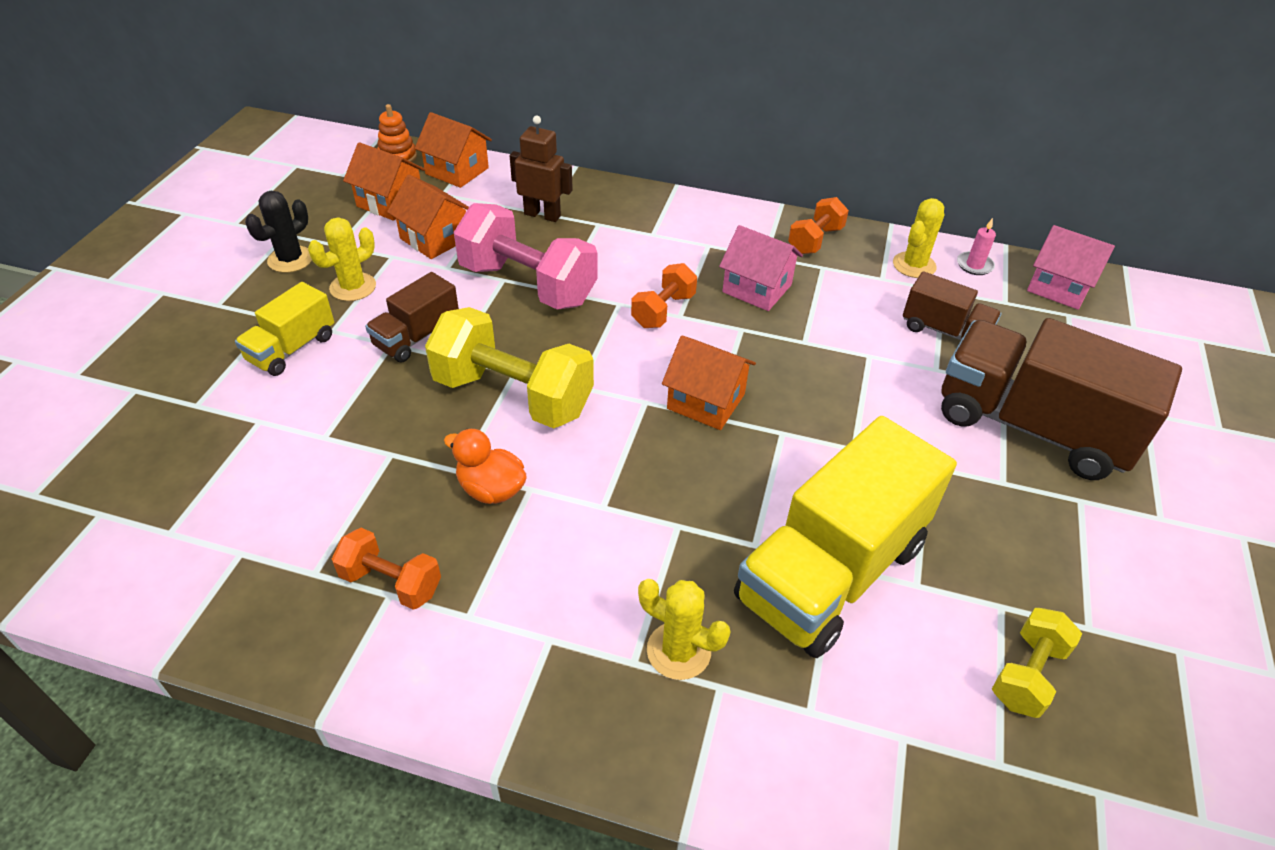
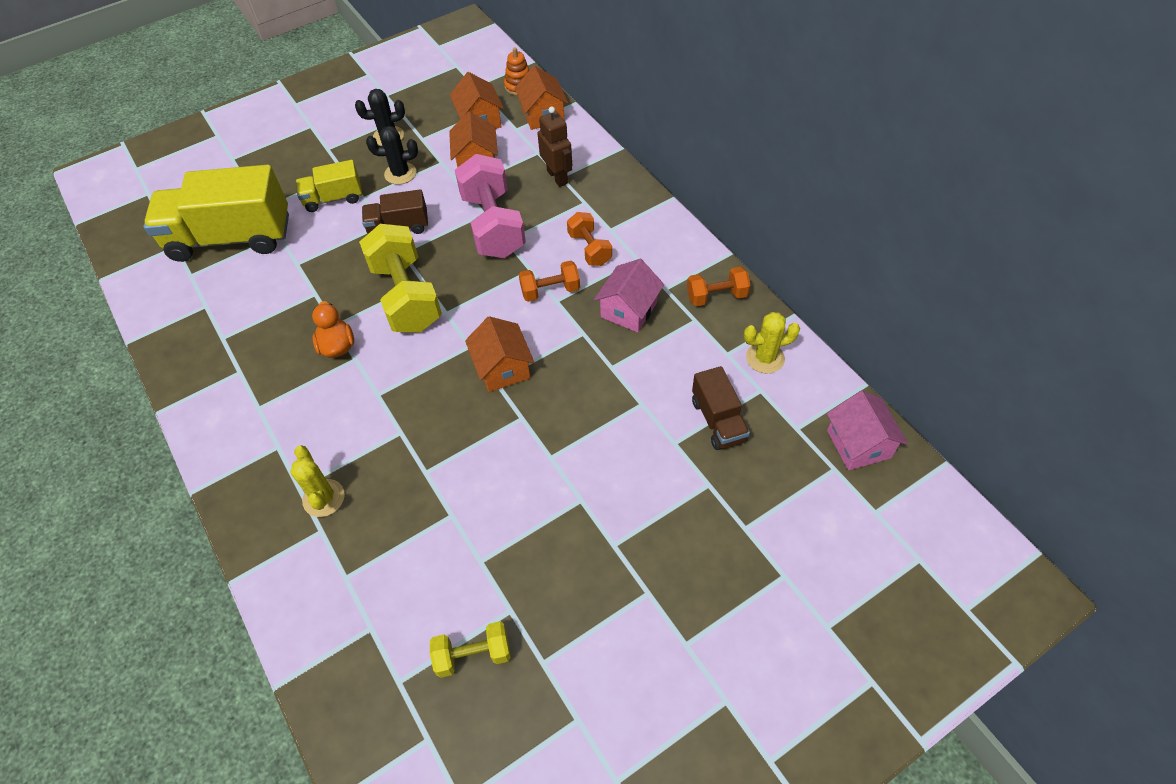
camera: 45 degrees right, 10 degrees up
yellow cactus [308,218,376,301] -> black cactus [366,126,418,185]
orange dumbbell [332,528,441,610] -> orange dumbbell moved to [567,212,612,266]
pink house [719,225,803,311] -> pink house turned 45 degrees clockwise [594,259,664,332]
yellow truck [734,416,957,658] -> yellow truck moved to [144,165,289,262]
brown truck [941,318,1182,480] -> none
pink candle [957,218,996,275] -> none

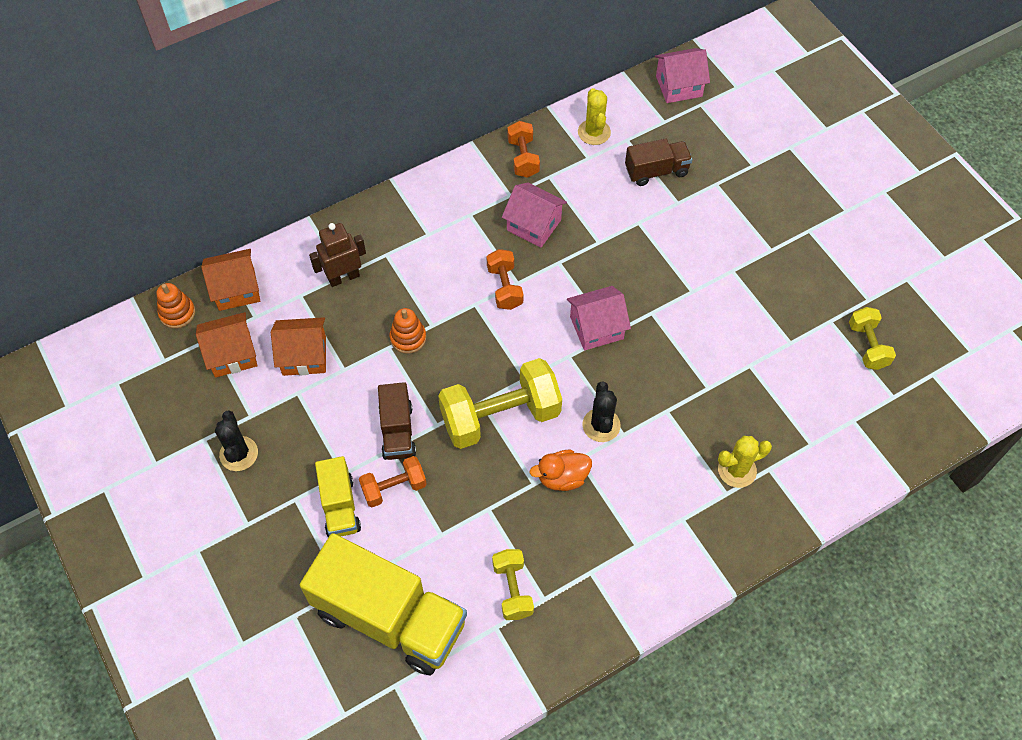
camera: 90 degrees left, 5 degrees up
yellow truck [144,165,289,262] -> yellow truck turned 60 degrees counterclockwise [300,533,467,675]
black cactus [366,126,418,185] -> black cactus moved to [582,382,621,442]
pink dumbbell [455,154,526,258] -> orange stacking toy [389,308,426,354]
orange house [465,316,534,392] -> pink house [567,286,631,351]
orange dumbbell [567,212,612,266] -> orange dumbbell moved to [359,456,427,507]
none -> yellow dumbbell [492,549,534,620]

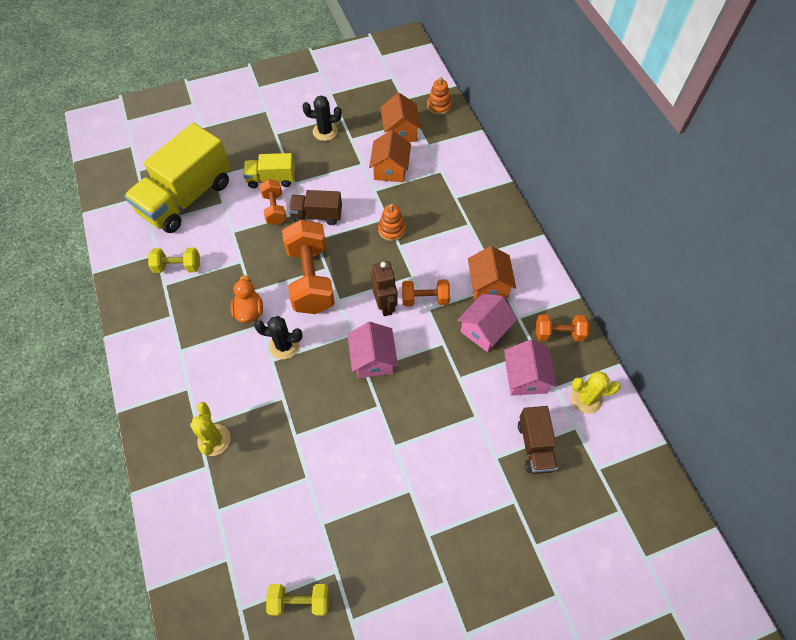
camera: 100 degrees right, 0 degrees up
orange house [201,249,260,311] -> orange house moved to [468,246,516,301]
brown robot [309,223,366,287] -> brown robot moved to [371,261,398,316]
yellow dumbbell [438,358,562,449] -> orange dumbbell [282,219,335,314]
pink house [655,48,710,103] -> pink house moved to [504,340,557,395]

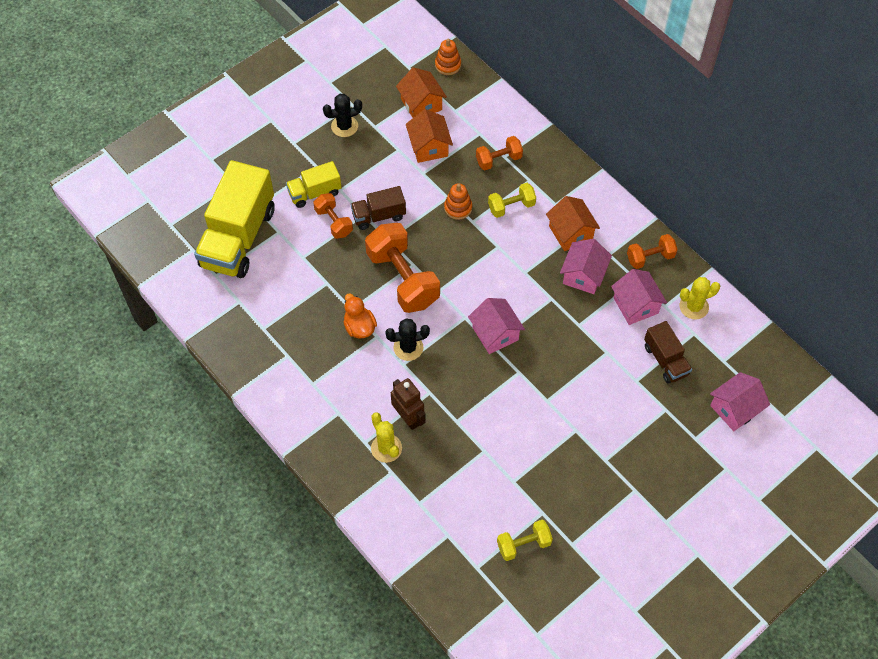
camera: 20 degrees left, 0 degrees up
yellow dumbbell [148,248,200,273] -> yellow dumbbell moved to [488,183,536,218]
brown robot [371,261,398,316] -> brown robot moved to [391,378,426,430]
orange dumbbell [402,279,450,306] -> orange dumbbell moved to [476,136,523,170]
none -> pink house [710,372,770,431]

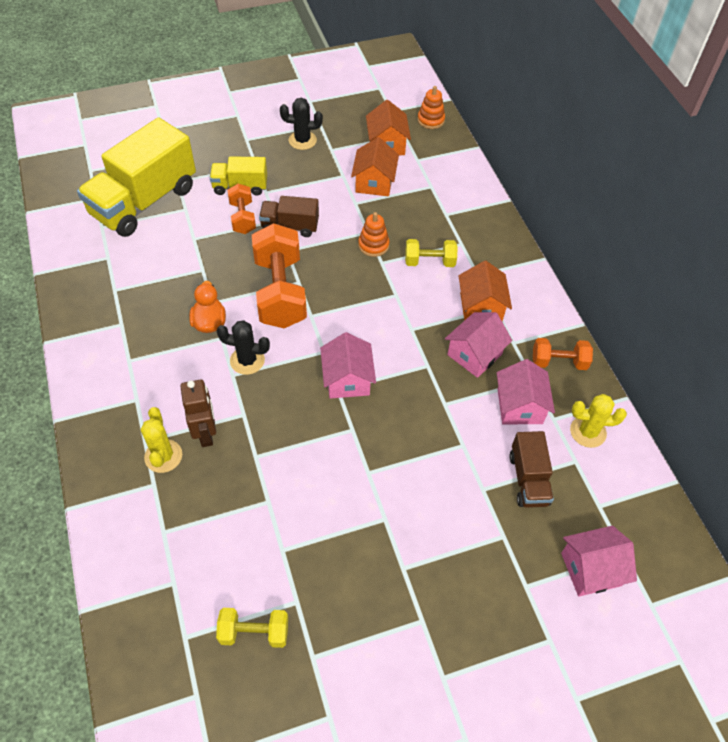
camera: 20 degrees right, 5 degrees down
orange dumbbell [476,136,523,170] -> none

